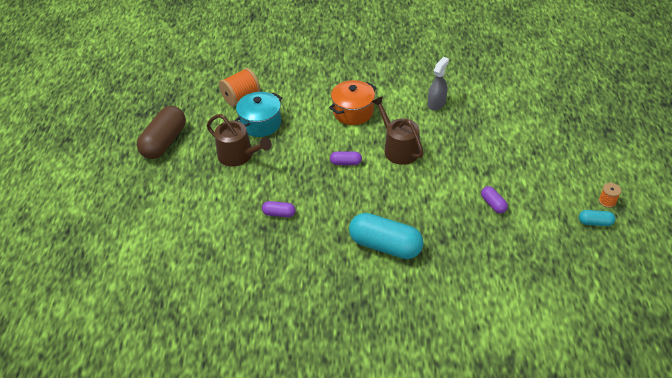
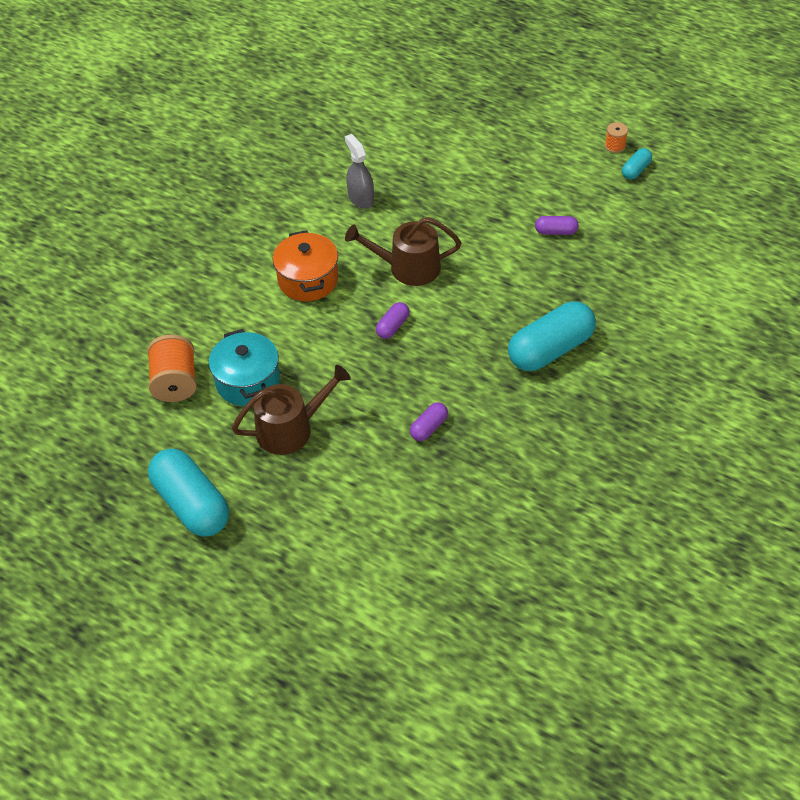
camera: 60 degrees left, 5 degrees up
brown capsule [137,106,186,159] -> turquoise capsule [148,449,229,537]

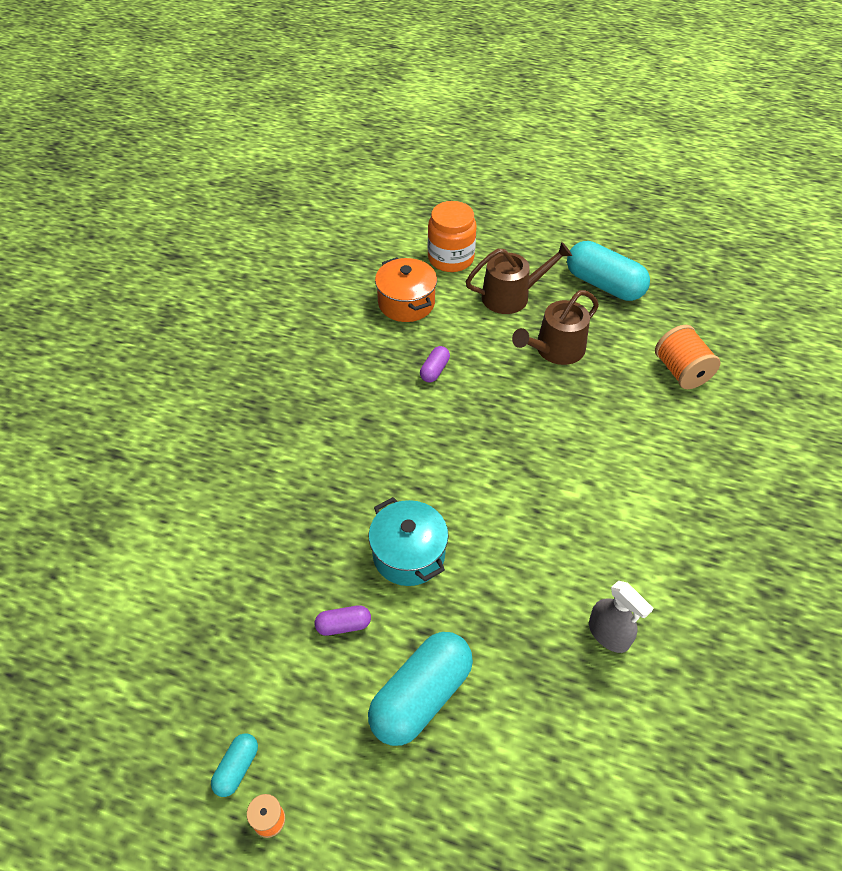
camera: 165 degrees right, 0 degrees up
turquoise pot [209,329,280,406] -> turquoise pot moved to [369,497,448,586]
orange pot [273,230,338,301] -> orange pot moved to [375,257,437,322]
brown watering can [345,217,461,286] -> brown watering can moved to [466,242,572,314]
purple capsule [376,302,410,339] -> none
turquoise capsule [508,301,596,371] -> turquoise capsule moved to [368,632,473,746]
none -> orange jar [428,201,477,272]

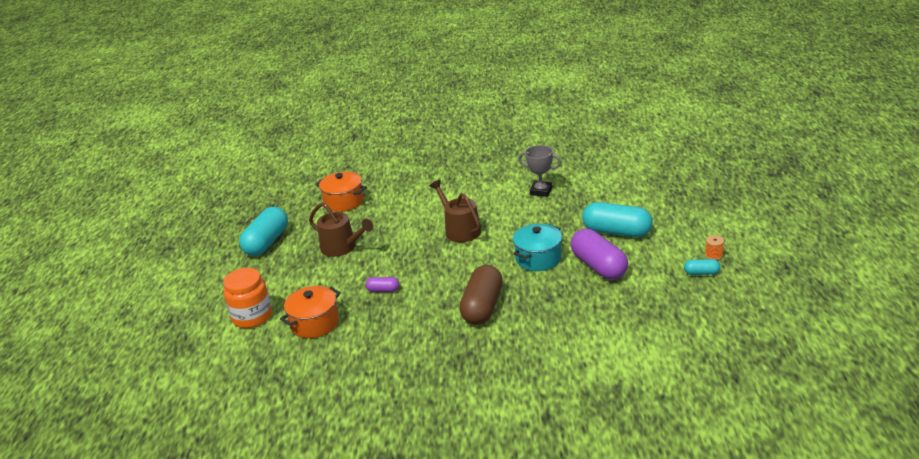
camera: 105 degrees left, 20 degrees down
purple capsule [315,605,371,636] -> purple capsule [570,229,628,280], size x2.14
brown watering can [466,242,572,314] -> brown watering can moved to [430,180,481,242]
grey spray bottle [589,581,654,653] -> grey trophy [518,145,561,197]
orange spool [655,325,721,389] -> orange pot [316,172,367,212]
none -> brown capsule [459,265,503,325]

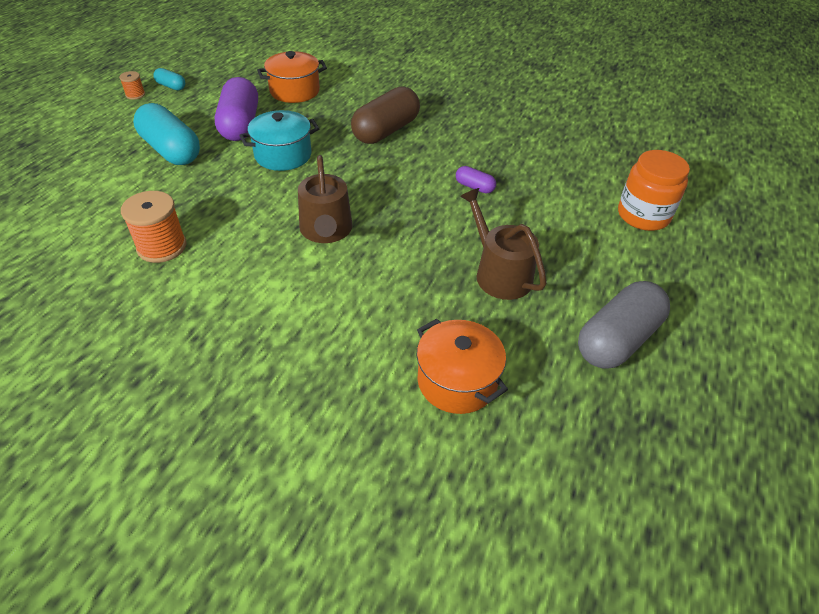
camera: 160 degrees left, 15 degrees up
turquoise capsule [239,207,288,256] -> grey capsule [578,281,670,369]
orange pot [280,286,341,338] -> orange pot moved to [257,51,327,103]
grey trophy [518,145,561,197] -> orange spool [121,191,187,263]

